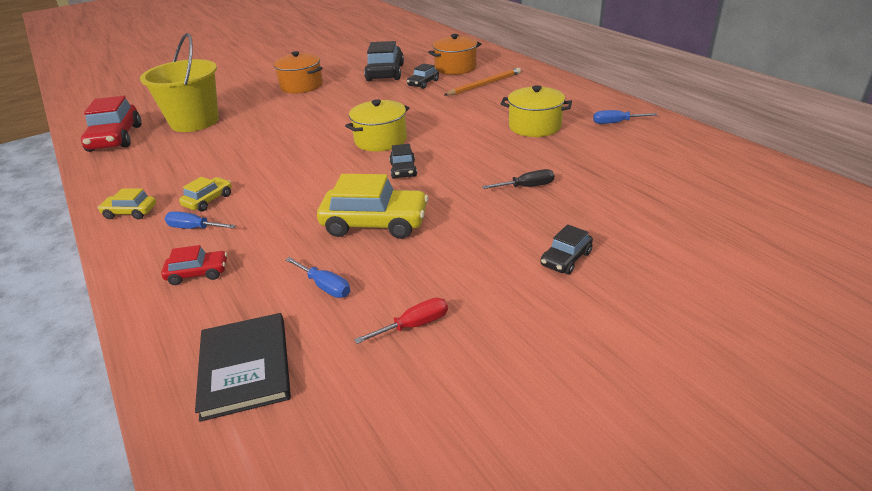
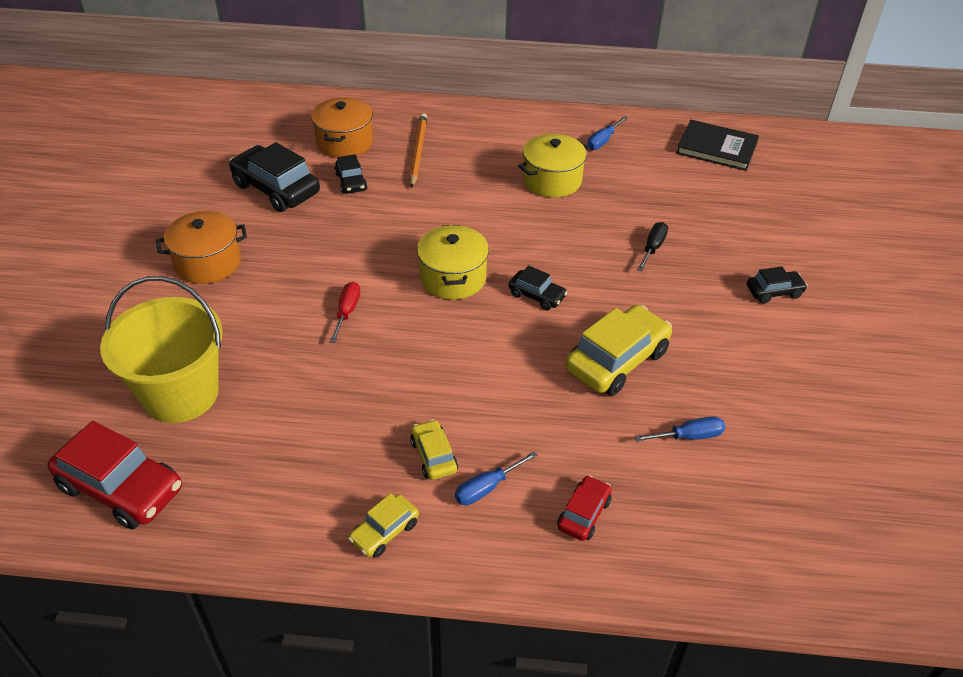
camera: 55 degrees left, 10 degrees up
black book [195,313,291,422] -> black book moved to [676,120,759,171]
red screwdriver [354,298,448,344] -> red screwdriver moved to [330,282,360,343]
black car [540,224,593,275] -> black car turned 90 degrees counterclockwise [747,266,807,303]

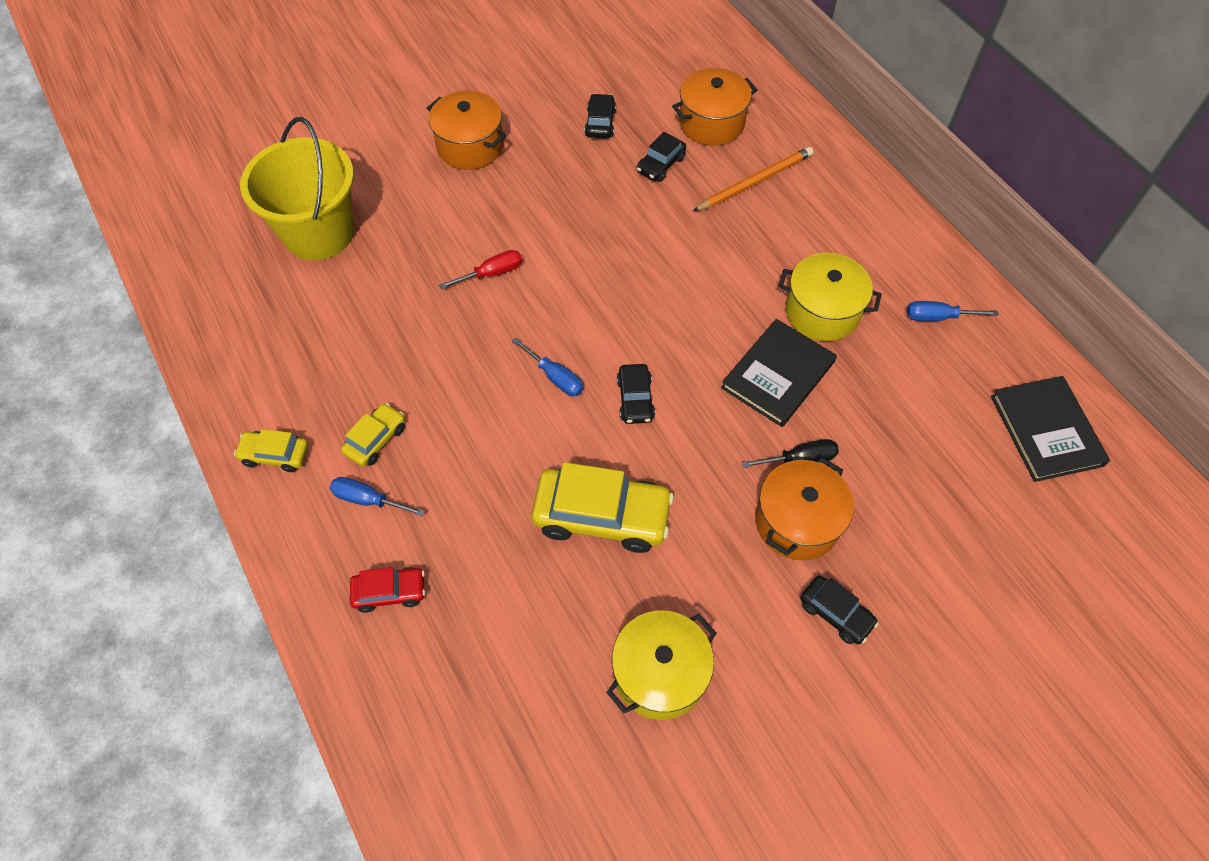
camera: 55 degrees right, 15 degrees up
red car [47,421,182,529] -> none
black car [229,142,320,212] -> black car [584,93,616,138], size x0.53
yellow pot [417,225,489,300] -> yellow pot moved to [606,610,717,720]
blue screwdriver [635,416,725,442] -> blue screwdriver moved to [511,337,583,396]
none -> black book [721,319,837,427]
none -> orange pot [755,457,854,560]

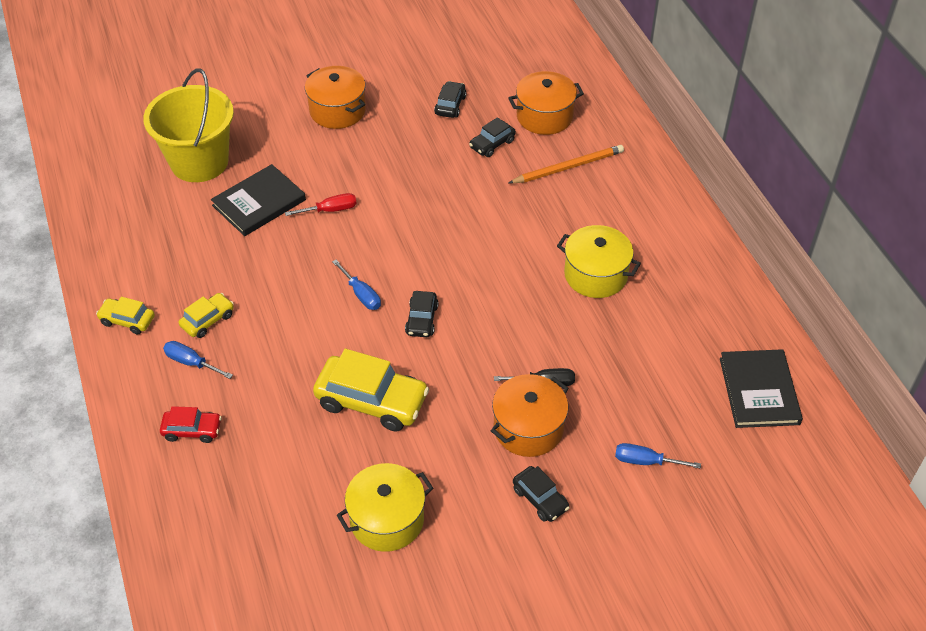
camera: 10 degrees right, 10 degrees down
black book [721,319,837,427] -> black book moved to [211,164,306,236]
blue screwdriver [907,301,999,321] -> blue screwdriver moved to [615,443,701,469]

